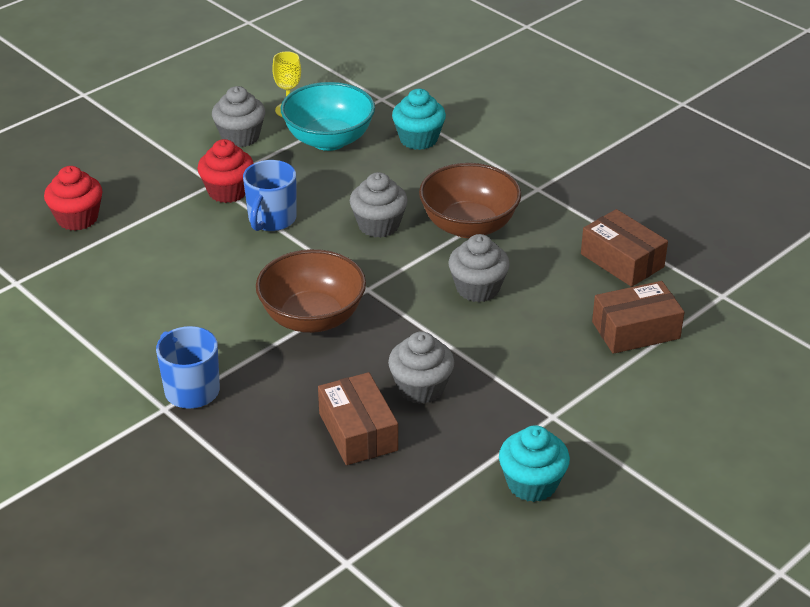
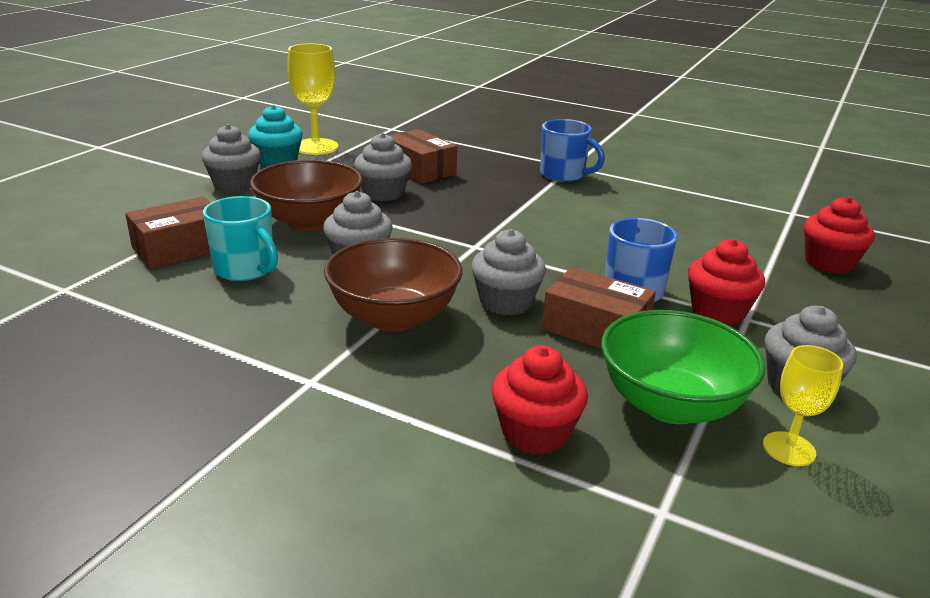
camera: 160 degrees right, 10 degrees down
brown bowl [256,249,366,333] -> brown bowl moved to [250,160,363,231]
turquoise bowl [281,82,375,151] -> green bowl [601,310,765,424]
turquoise cupcake [392,89,446,150] -> red cupcake [492,345,588,455]
brown box [581,209,668,287] -> brown box moved to [542,267,656,349]
none -> grey cupcake [201,124,261,192]
none -> turquoise mug [203,196,278,281]
none -> yellow goblet [287,44,338,155]

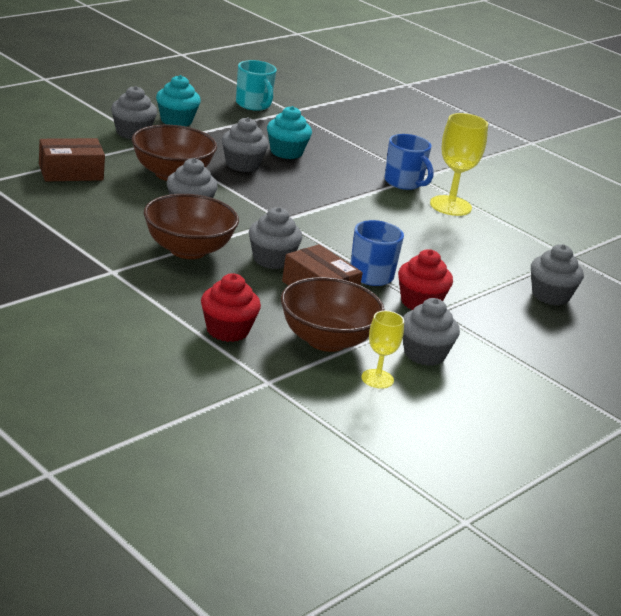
camera: 15 degrees right, 0 degrees up
turquoise mug [203,196,278,281] -> turquoise mug moved to [236,60,277,111]
yellow goblet [287,44,338,155] -> yellow goblet moved to [430,113,488,216]
brown box [389,129,457,184] -> turquoise cupcake [267,106,312,159]
green bowl [601,310,765,424] -> brown bowl [281,277,385,352]
red cupcake [804,197,875,274] -> grey cupcake [531,244,584,305]

